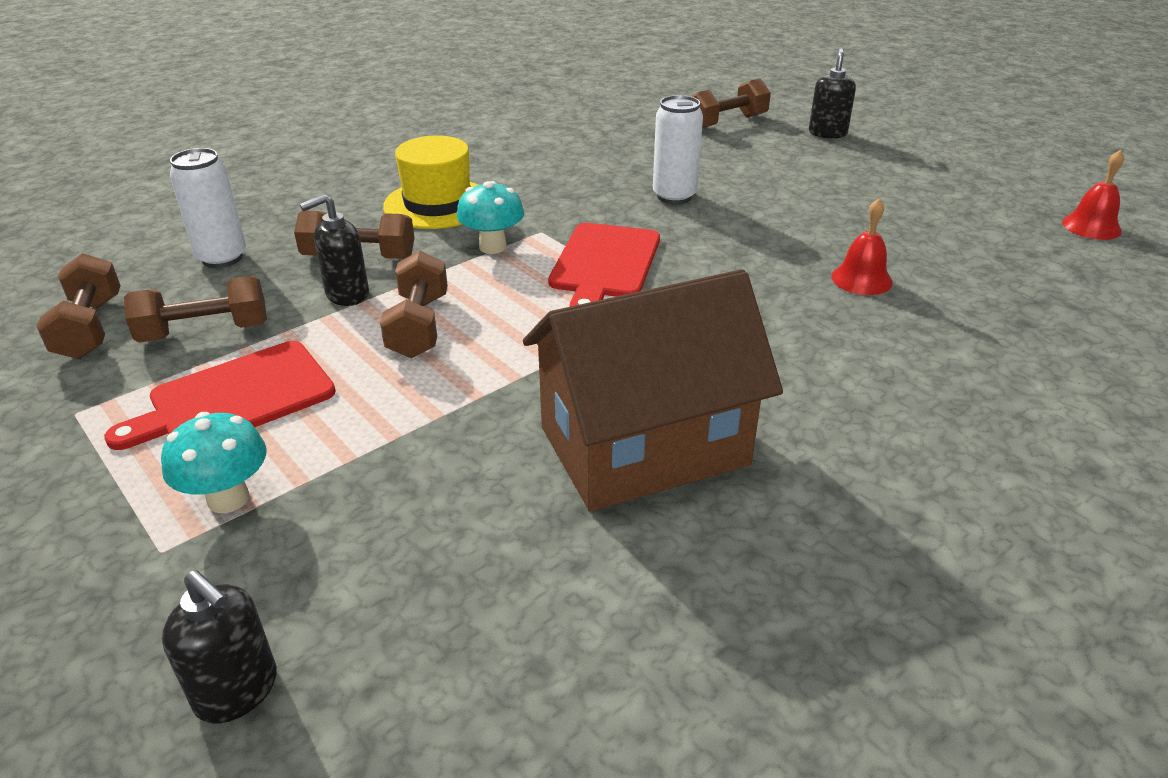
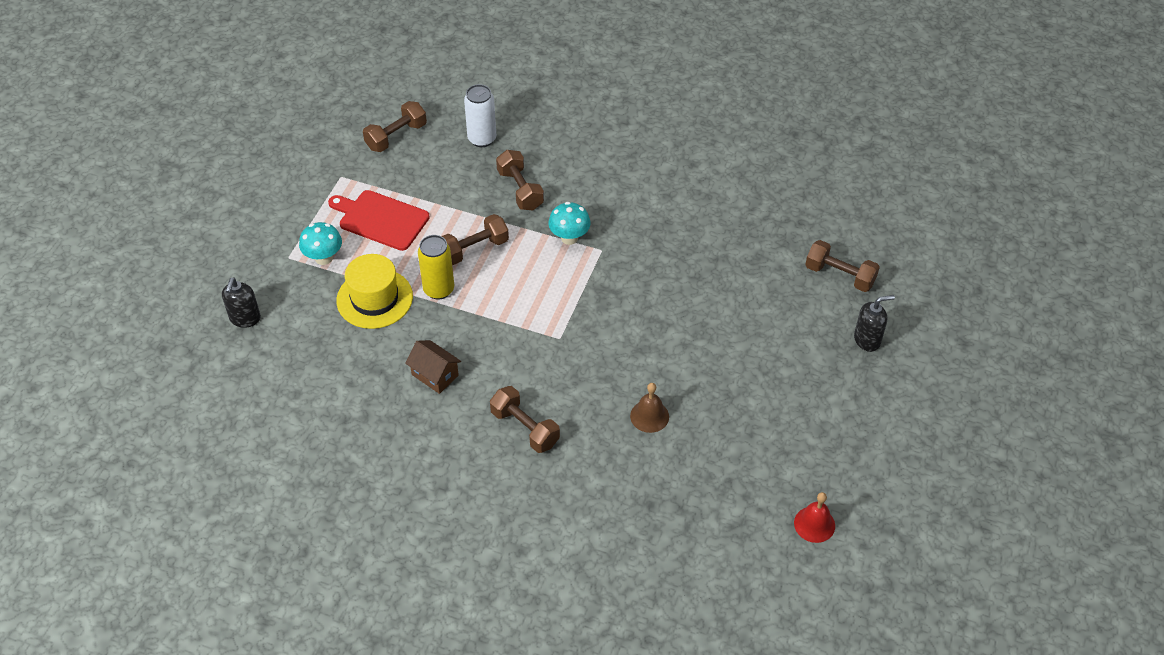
camera: 60 degrees right, 15 degrees up
brown dumbbell [124,276,267,343] -> brown dumbbell moved to [490,386,560,453]
black soap dispenser [300,194,369,306] -> none
yellow hat [383,136,478,229] -> yellow hat moved to [336,254,413,329]
brown house [523,269,783,512] -> brown house [405,340,461,394], size x0.44
red cutting board [548,223,660,307] -> none
white can [653,95,703,204] -> none
red bell [831,198,893,295] -> brown bell [630,383,669,433]
none -> yellow can [418,235,454,300]

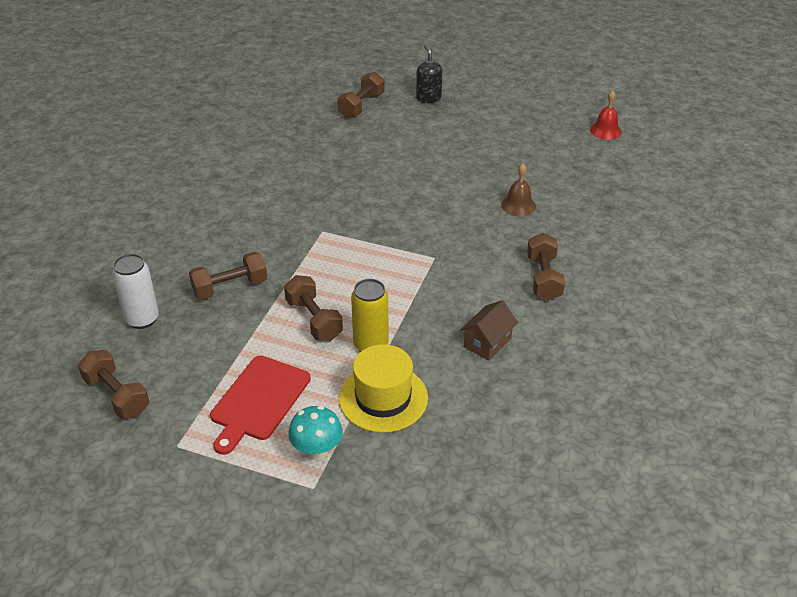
camera: 90 degrees left, 10 degrees down
black soap dispenser [222,277,261,328] -> none
brown dumbbell [490,386,560,453] -> brown dumbbell turned 45 degrees counterclockwise [527,233,565,301]
turquoise mushroom [548,202,591,245] -> none

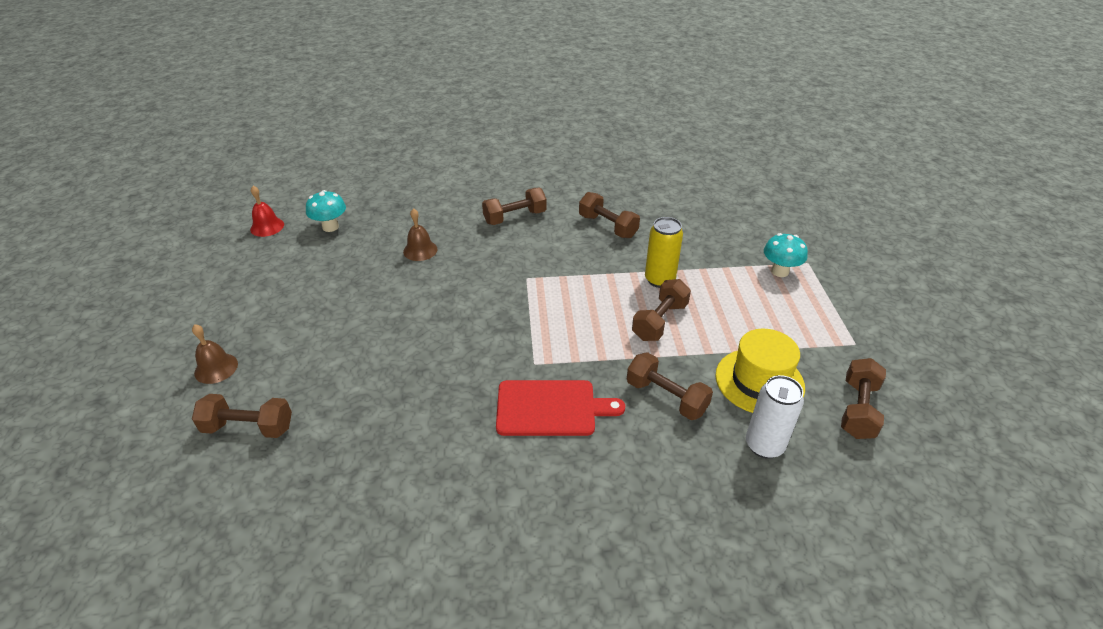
camera: 115 degrees left, 0 degrees up
red cutting board [210,356,311,455] -> red cutting board moved to [496,380,625,436]
yellow hat [339,344,428,433] -> yellow hat moved to [715,329,805,413]
black soap dispenser [416,45,442,103] -> brown bell [192,324,238,384]
brown house [460,300,518,361] -> brown dumbbell [579,192,640,238]
none -> turquoise mushroom [306,190,346,232]

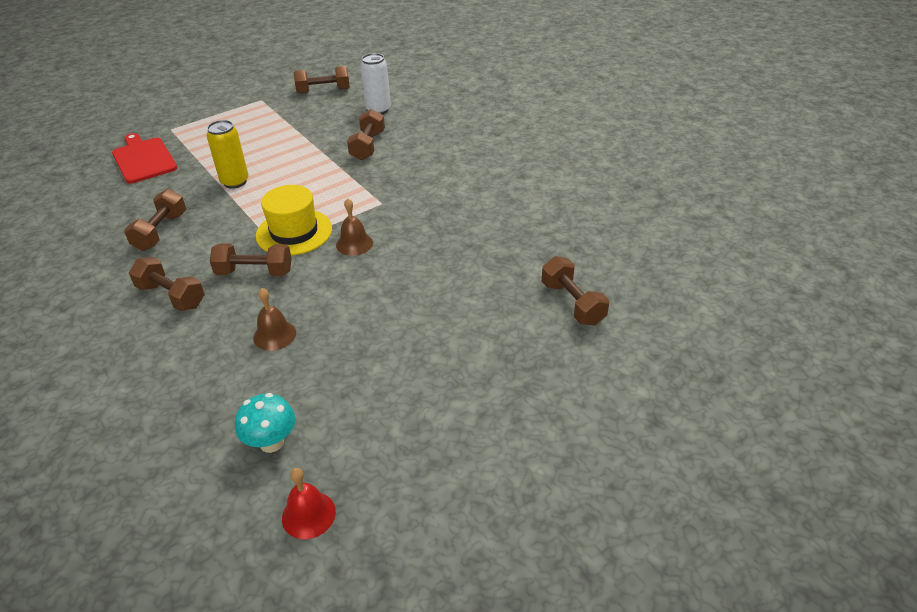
camera: 120 degrees left, 0 degrees up
brown bell [192,324,238,384] -> brown bell moved to [336,198,373,256]
red cutting board [496,380,625,436] -> red cutting board moved to [112,133,177,184]
brown dumbbell [632,279,691,341] -> brown dumbbell moved to [210,243,292,276]
yellow hat [715,329,805,413] -> yellow hat moved to [256,185,332,256]
turquoise mushroom [764,233,808,277] -> none

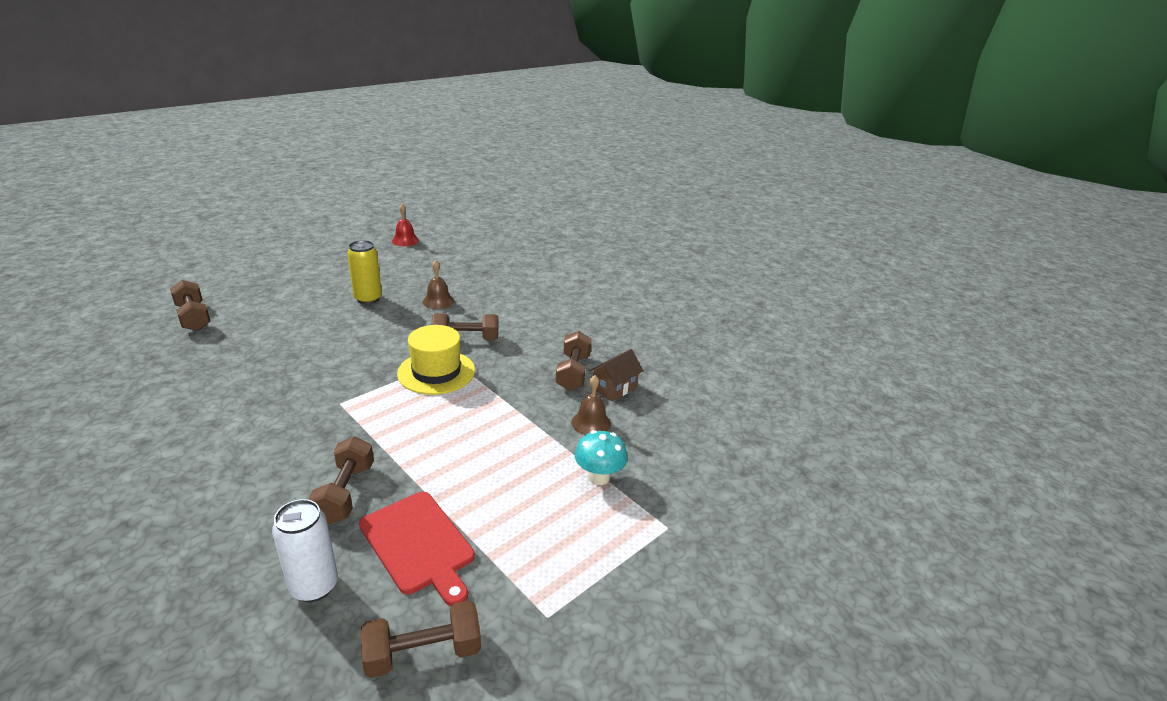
camera: 170 degrees right, 10 degrees down
red cutting board [112,133,177,184] -> red cutting board moved to [359,492,475,606]
brown dumbbell [129,257,205,311] -> none
yellow can [207,120,249,189] -> yellow can moved to [347,240,382,304]
turquoise mushroom [235,393,295,453] -> turquoise mushroom moved to [575,430,627,485]
brown bell [336,198,373,256] -> brown bell moved to [571,375,611,435]
none -> brown house [589,349,643,401]

